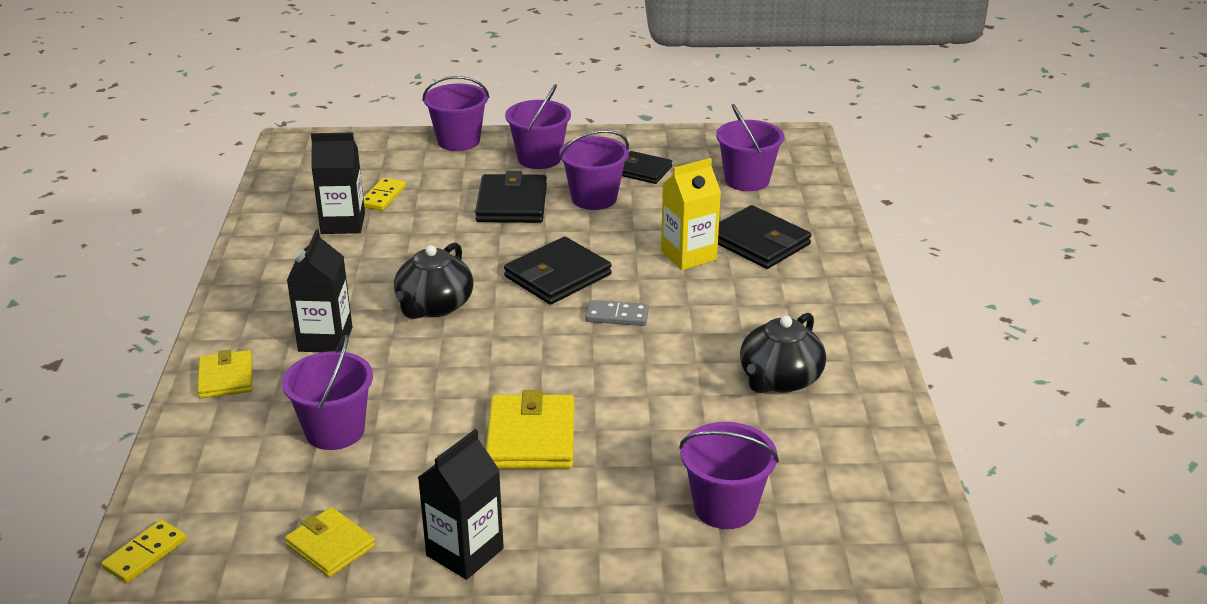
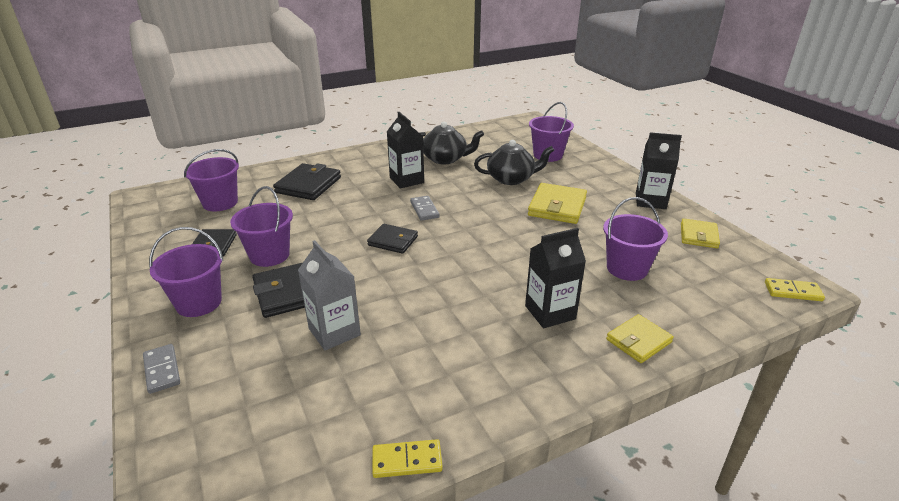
camera: 115 degrees left, 0 degrees up
black carton [311,132,365,234] -> black carton moved to [387,112,424,189]
yellow domino [363,178,406,211] -> yellow domino moved to [372,439,443,478]
black teapot [394,243,474,319] -> black teapot moved to [474,140,554,185]
purple bucket [423,76,489,151] -> grey domino [143,344,180,394]
yellow wallet [486,390,574,469] -> yellow wallet turned 45 degrees counterclockwise [528,183,587,224]
black wallet [504,237,612,305] -> black wallet [367,224,418,254], size x0.64
yellow carton [661,158,721,270] -> none
none -> grey carton [298,240,361,350]

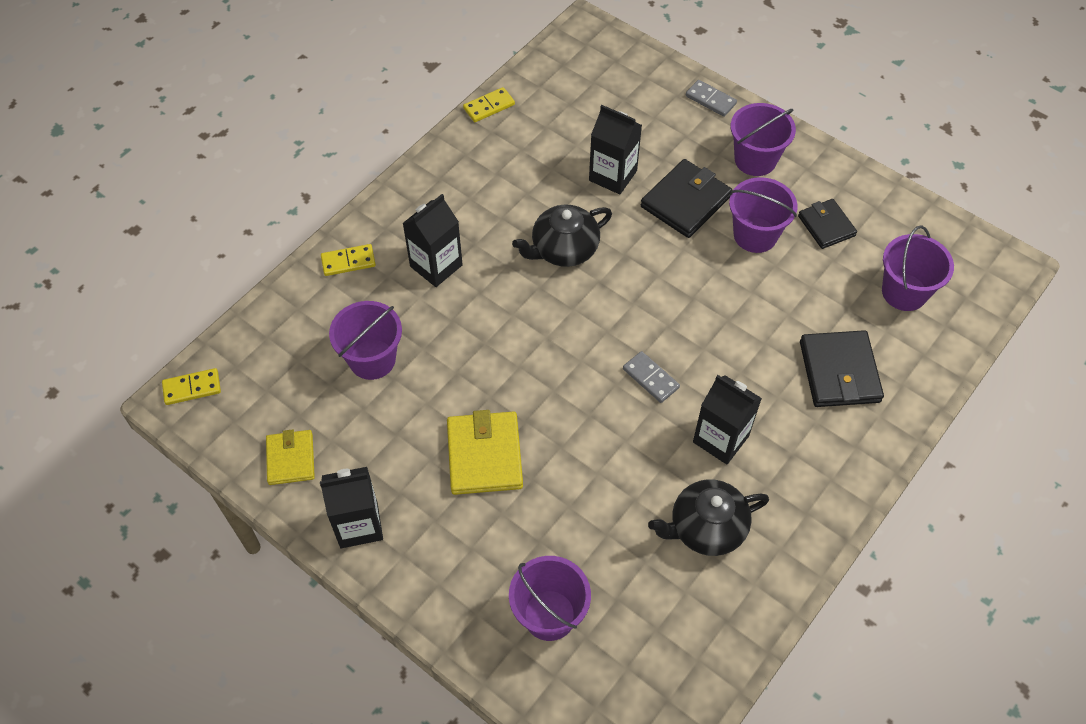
camera: 155 degrees right, 25 degrees up
grey carton [298,240,361,350] -> black carton [589,105,642,195]
black wallet [367,224,418,254] -> none
black teapot [474,140,554,185] -> black teapot moved to [512,204,612,267]
yellow wallet [606,314,674,363] -> yellow domino [321,244,376,276]

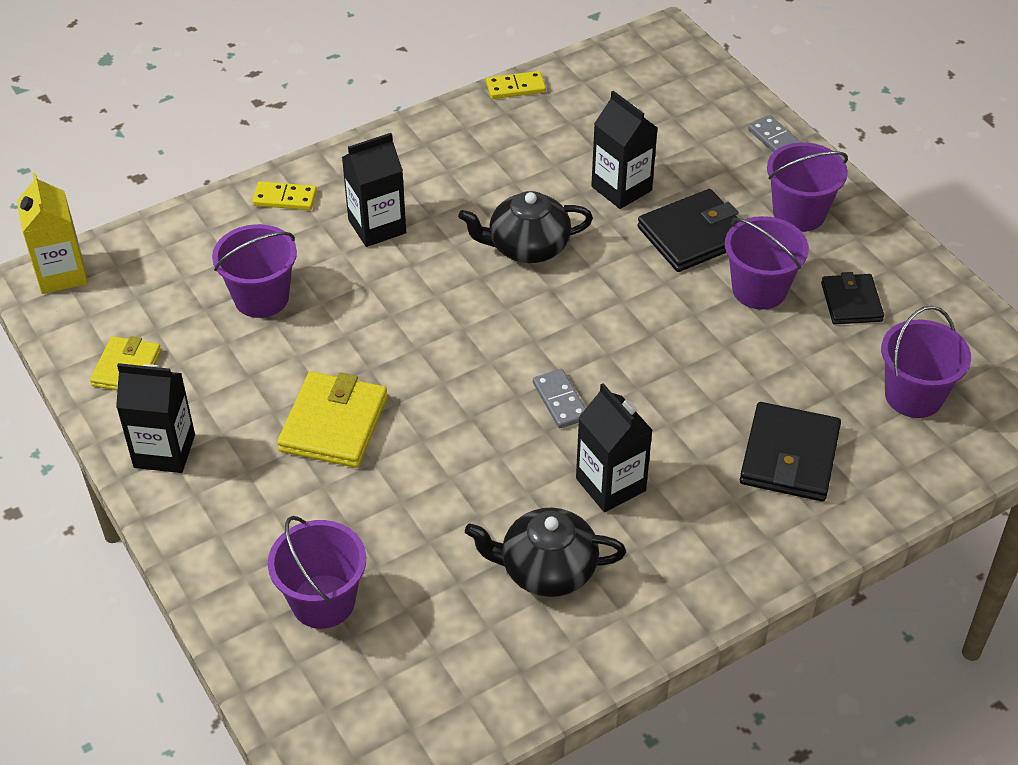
camera: 20 degrees right, 10 degrees down
yellow domino [162,368,221,405] -> yellow carton [17,172,88,294]

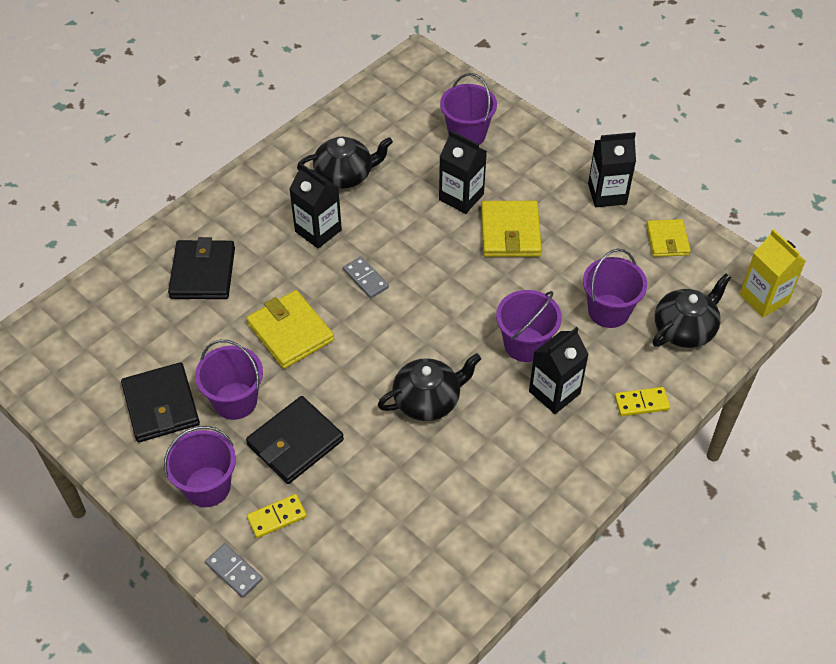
camera: 165 degrees right, 5 degrees up
yellow domino [486,71,546,99] -> yellow domino moved to [247,494,307,538]
black carton [591,91,658,209] -> black carton moved to [439,130,487,214]
black wallet [821,272,884,324] -> black wallet [121,362,200,442], size x1.55
purple bucket [881,306,971,418] -> purple bucket moved to [496,290,562,362]
none -> yellow wallet [246,290,334,369]
none -> black teapot [653,274,731,348]

